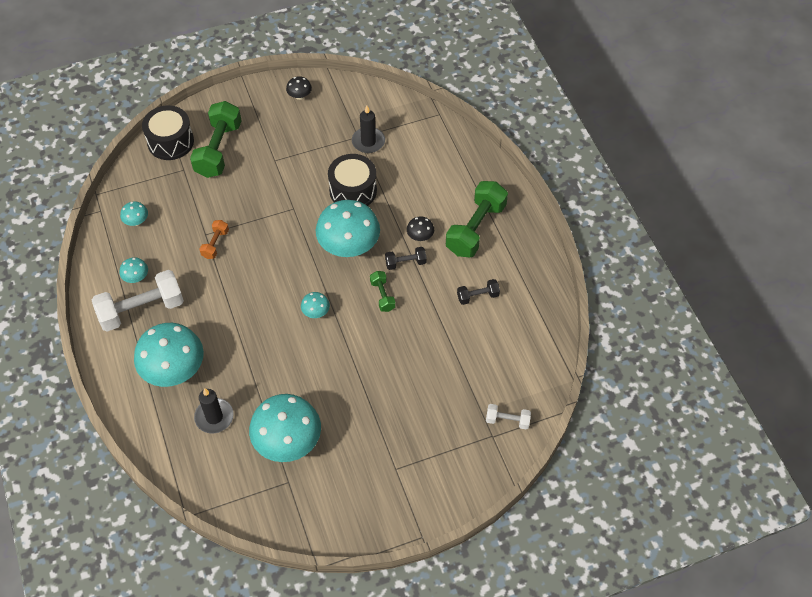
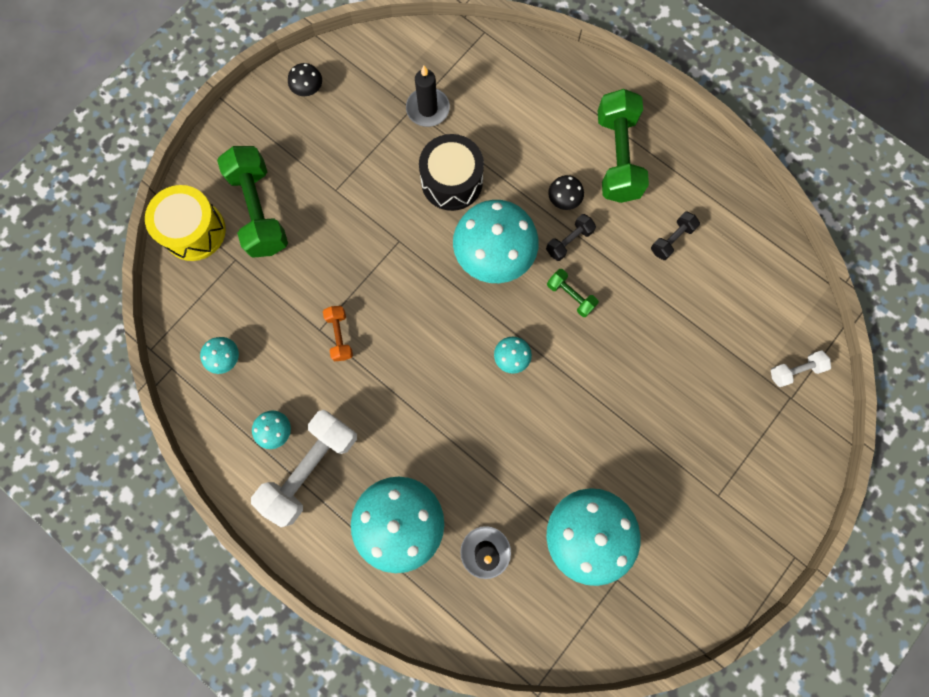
camera: 30 degrees left, 20 degrees up
black drum [142,105,194,160] -> yellow drum [145,185,226,261]

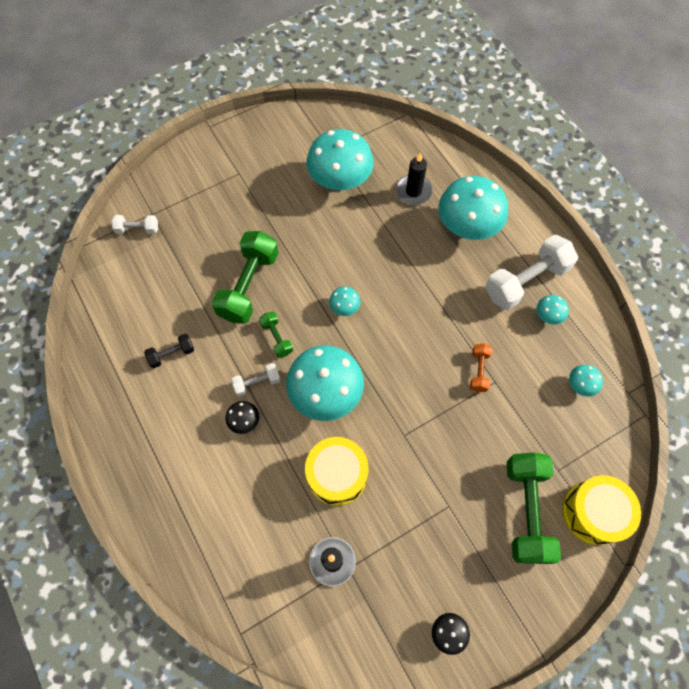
camera: 160 degrees left, 10 degrees down
black drum [419,134,484,211] -> yellow drum [305,437,369,506]
black dumbbell [546,214,596,261] -> white dumbbell [231,363,280,397]
green dumbbell [598,89,649,203] -> green dumbbell moved to [212,231,279,324]

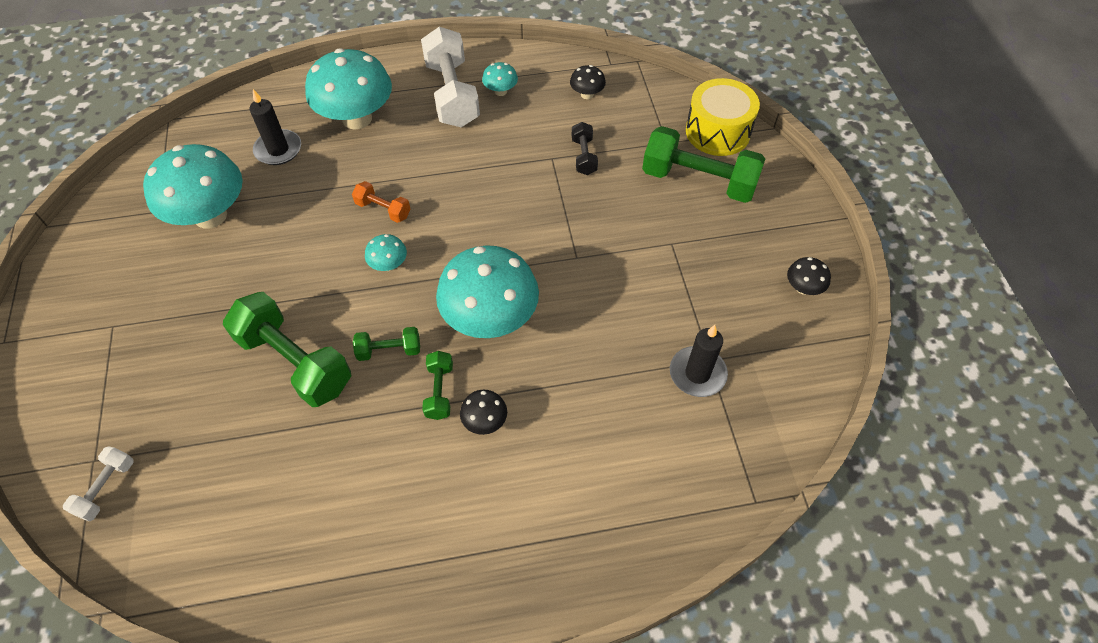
camera: 70 degrees left, 10 degrees down
black dumbbell [144,334,194,368] -> black dumbbell moved to [572,122,598,175]
white dumbbell [231,363,280,397] -> green dumbbell [422,351,453,420]
yellow drum [305,437,369,506] -> none
orange dumbbell [470,344,492,392] -> orange dumbbell moved to [352,181,410,223]
turquoise mushroom [569,365,603,397] -> black mushroom [570,65,606,99]

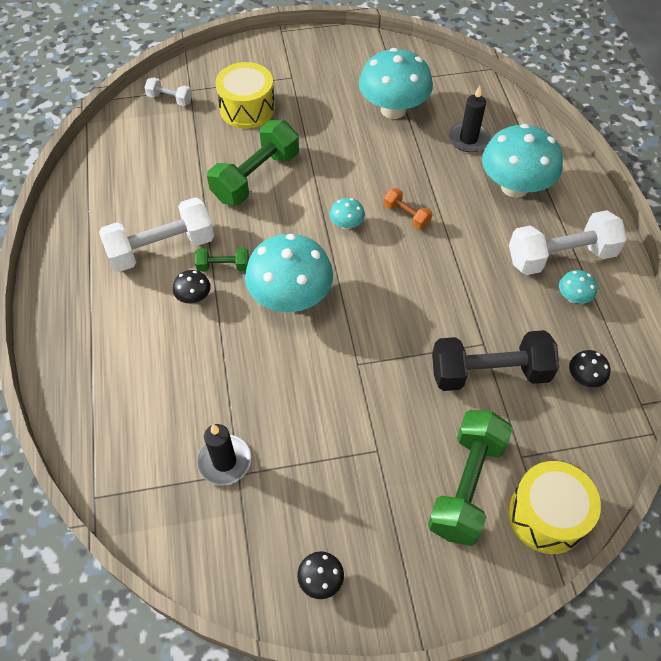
camera: 90 degrees right, 0 degrees up
orange dumbbell [352,181,410,223] -> orange dumbbell turned 75 degrees counterclockwise [383,188,432,230]
green dumbbell [353,327,420,361] -> none
black dumbbell [572,122,598,175] -> black dumbbell [432,330,559,391], size x2.05
none -> white dumbbell [99,197,214,272]
none -> yellow drum [215,62,275,129]

